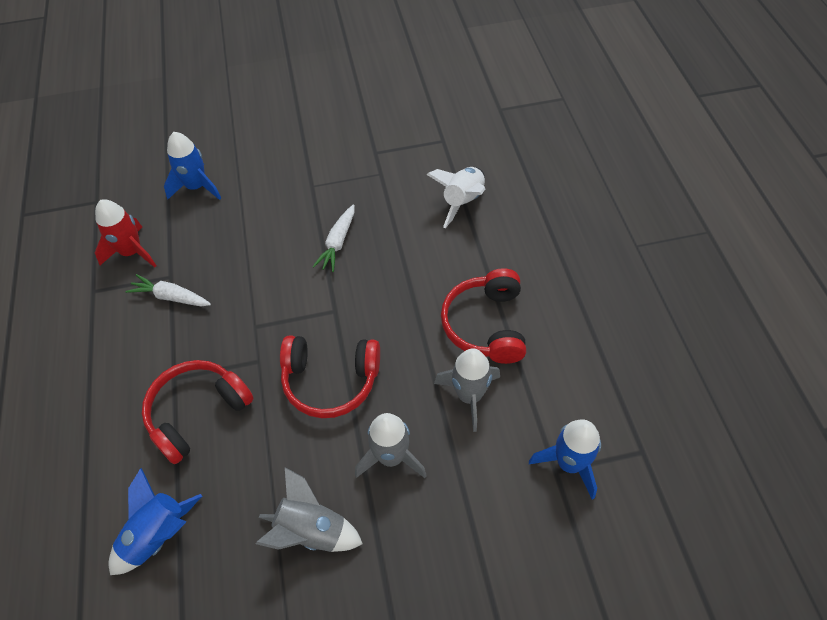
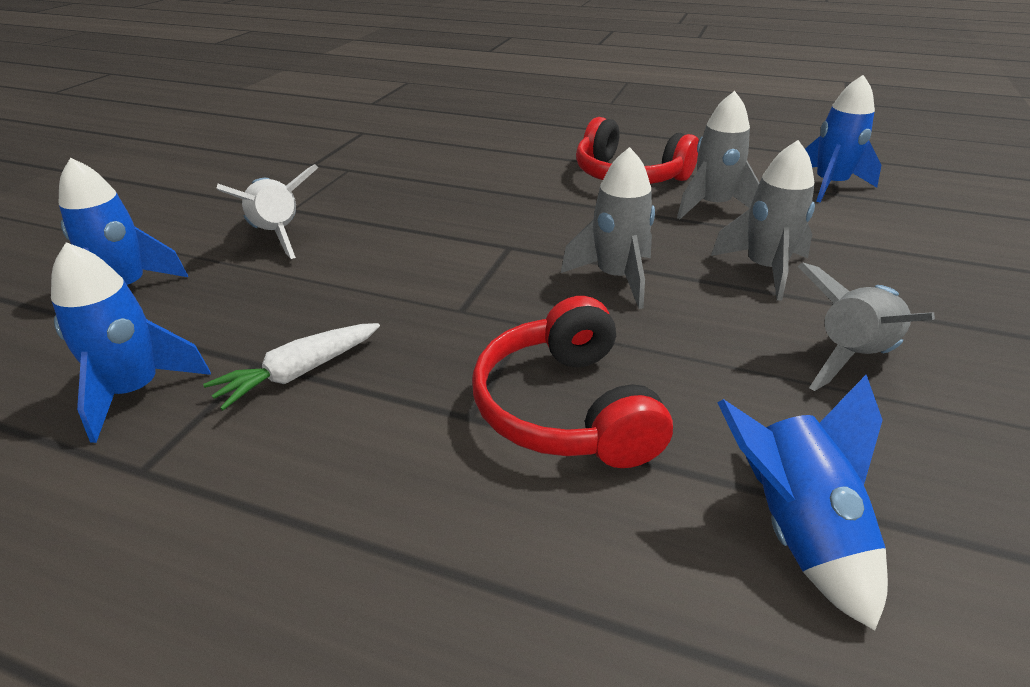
camera: 60 degrees left, 20 degrees down
red rocket [95,199,157,268] -> blue rocket [51,242,211,443]
red headphones [280,335,380,418] -> grey rocket [561,147,655,309]
white carrot [312,205,355,272] -> none
white rocket [427,167,485,228] -> white rocket moved to [217,164,318,259]

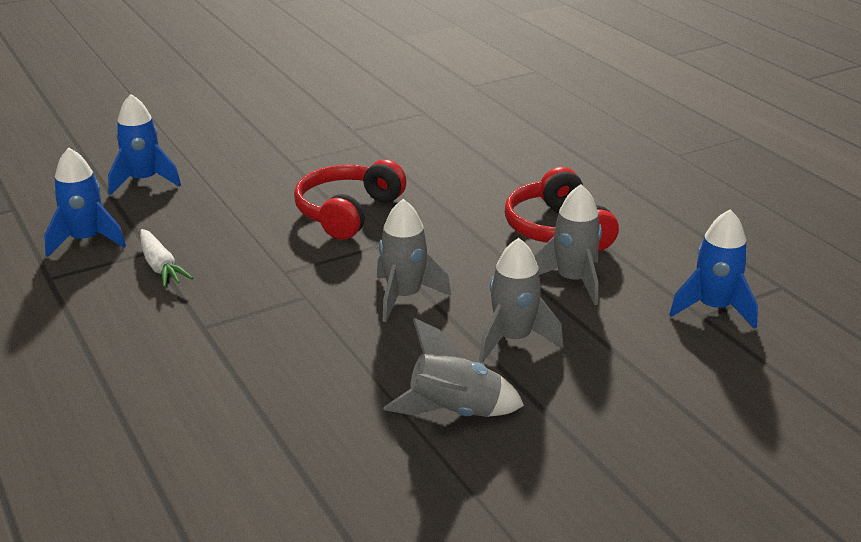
camera: 40 degrees right, 5 degrees down
white carrot [203,323,380,410] -> white carrot turned 120 degrees counterclockwise [140,229,193,287]
white rocket [217,164,318,259] -> none
red headphones [472,296,673,468] -> red headphones moved to [294,159,407,240]
blue rocket [718,375,888,630] -> none

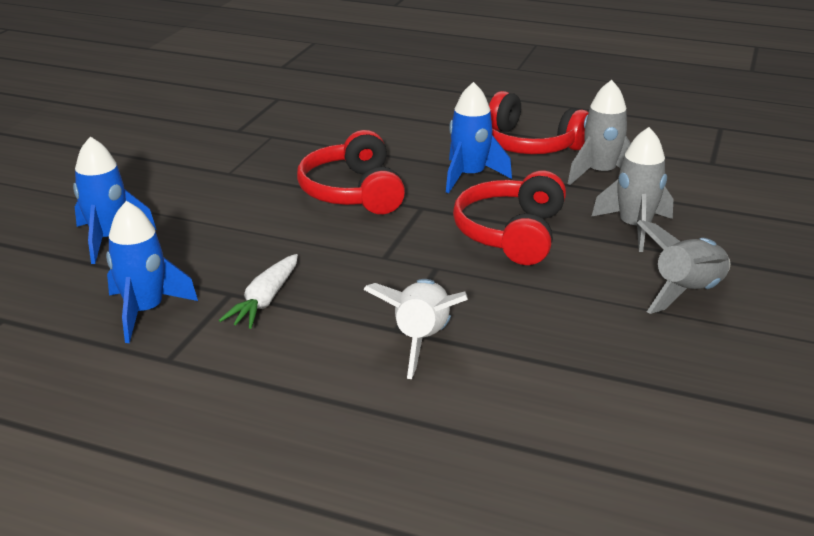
camera: 40 degrees left, 0 degrees up
white carrot [140,229,193,287] -> white carrot turned 90 degrees clockwise [219,254,298,329]
grey rocket [377,199,451,322] -> red headphones [453,171,566,265]
blue rocket [669,210,758,329] -> blue rocket moved to [446,82,512,193]
none -> white rocket [363,279,468,379]

